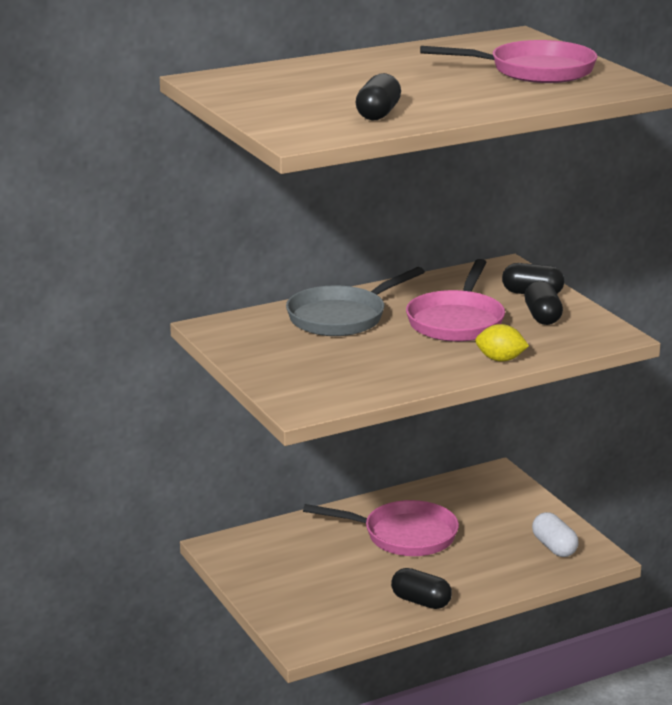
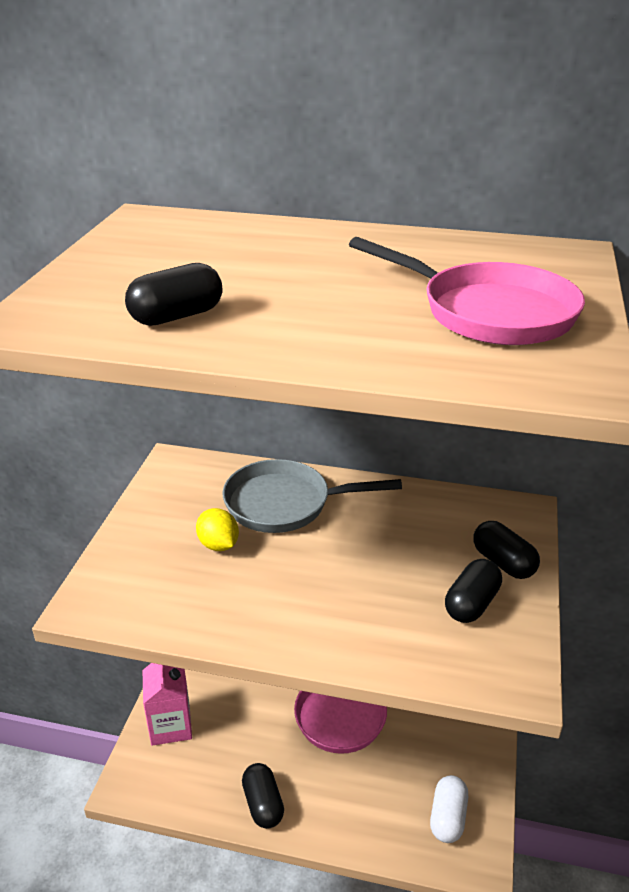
camera: 40 degrees right, 10 degrees up
pink pan [406,259,505,342] -> none
yellow lemon [475,324,529,361] -> yellow lemon moved to [196,508,239,551]
none -> pink carton [143,663,192,746]

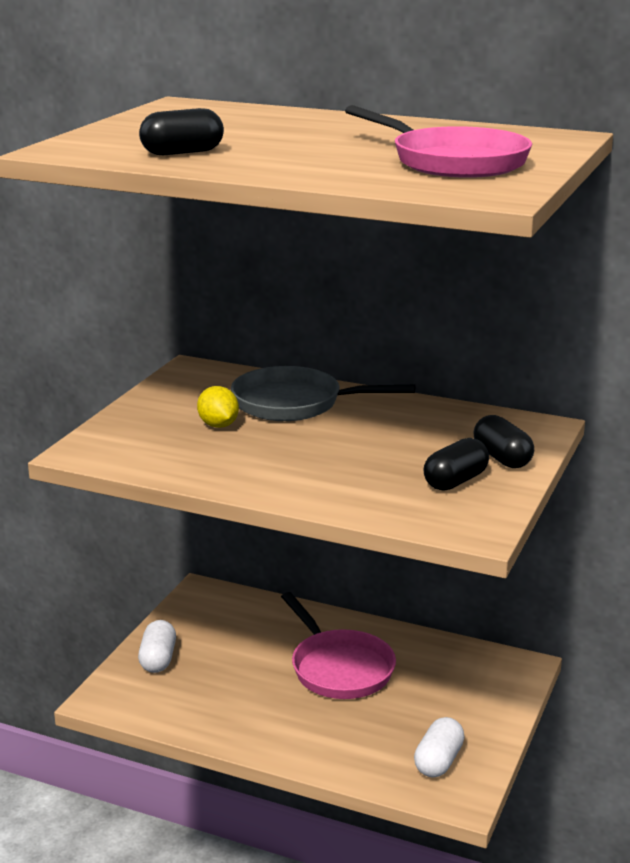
camera: 10 degrees right, 10 degrees down
pink carton [143,663,192,746] -> white capsule [138,620,176,673]
black capsule [242,763,284,829] -> none

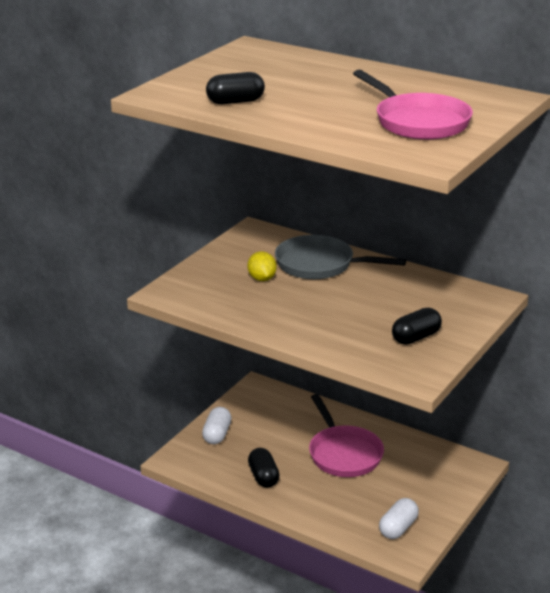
camera: 10 degrees right, 5 degrees up
black capsule [473,415,534,468] -> black capsule moved to [248,448,280,488]

